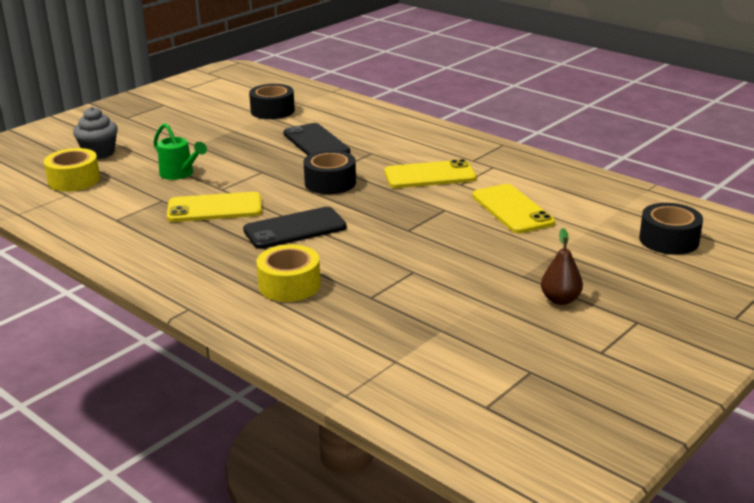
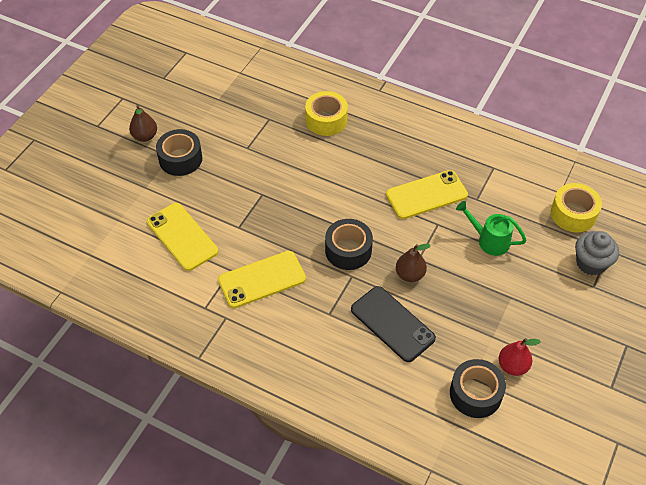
camera: 165 degrees right, 25 degrees up
black phone [243,207,347,249] -> none
black tape [639,203,703,255] -> black tape moved to [156,129,202,176]
none -> brown pear [396,244,431,282]
none -> red pear [499,338,541,376]

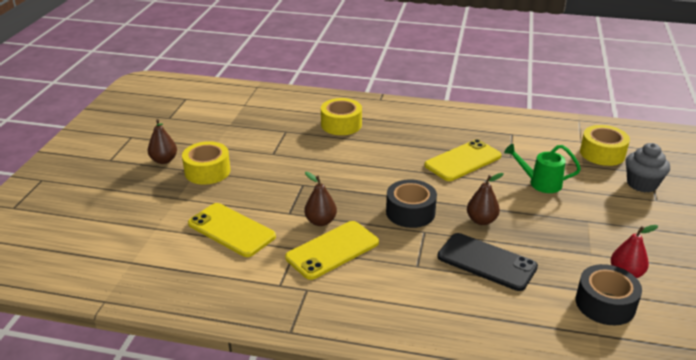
camera: 15 degrees left, 20 degrees down
black tape [156,129,202,176] -> yellow tape [182,141,231,185]
none -> brown pear [304,172,337,226]

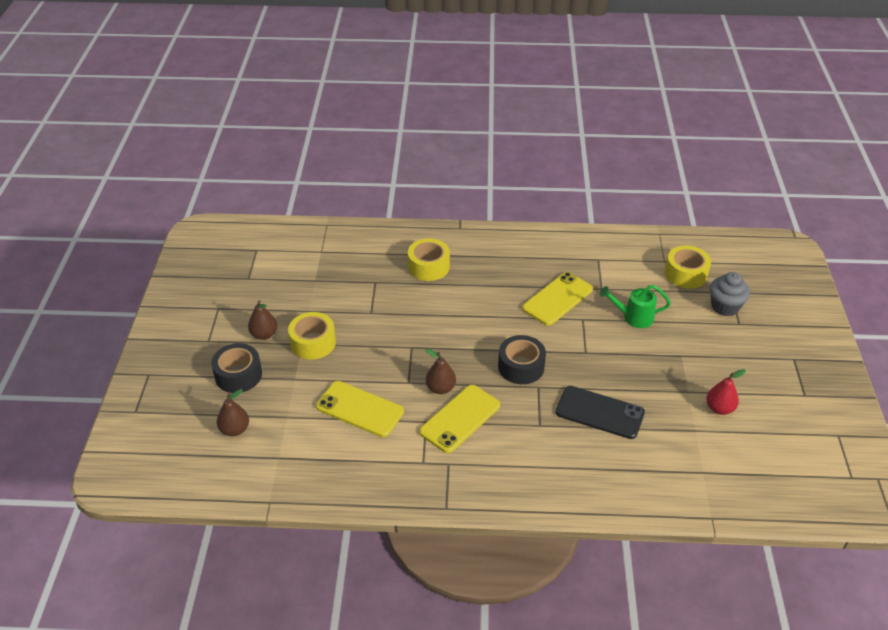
camera: 10 degrees left, 10 degrees up
brown pear [467,173,504,225] -> brown pear moved to [217,389,249,436]
black tape [576,264,642,325] -> black tape moved to [211,343,262,393]

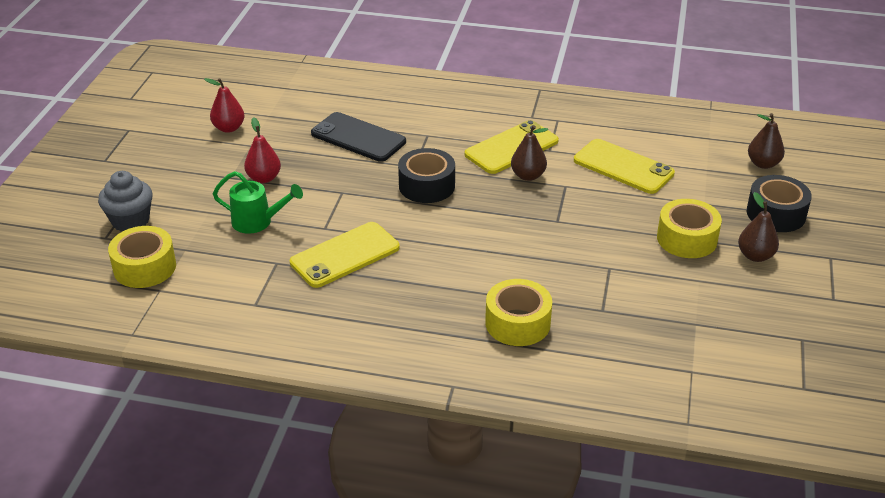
camera: 170 degrees left, 5 degrees down
none -> red pear [244,117,281,183]

